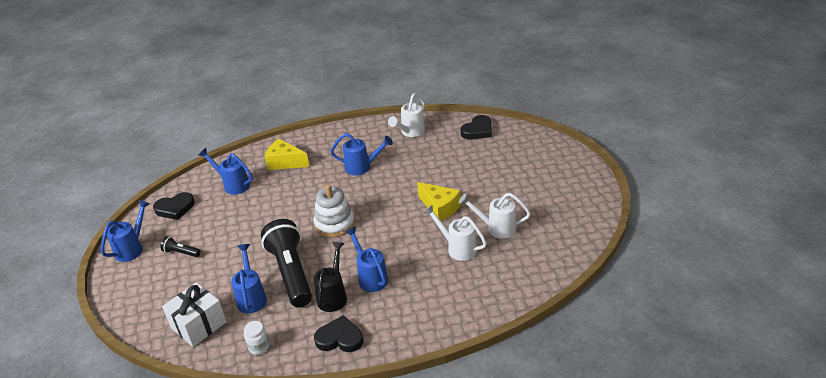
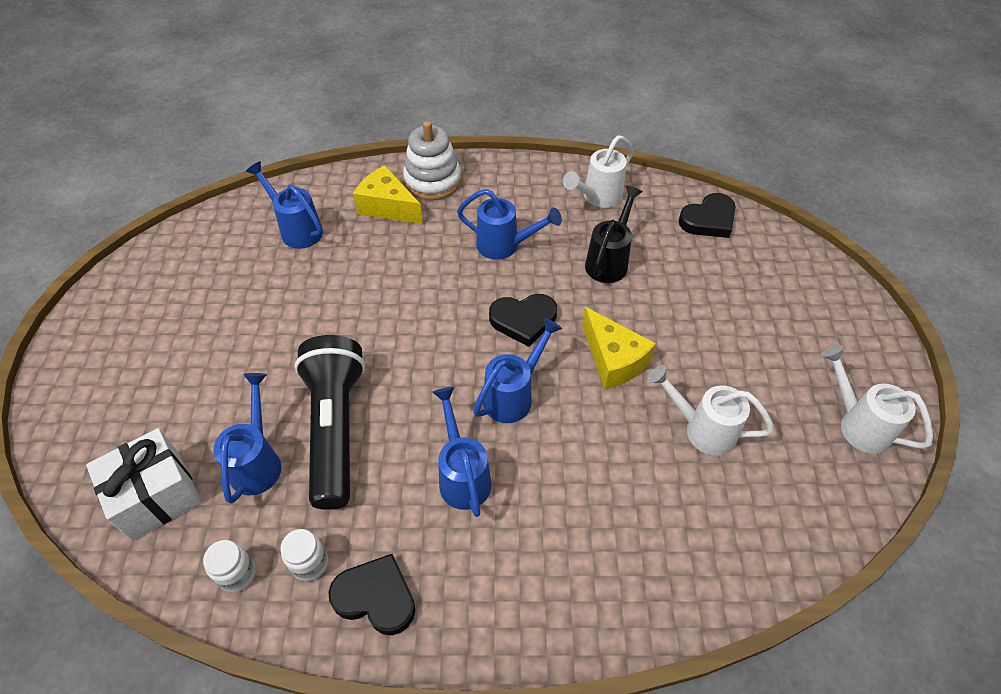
camera: 10 degrees right, 15 degrees up
blue watering can [101,200,150,262] -> blue watering can moved to [473,318,562,423]
black heart [153,192,195,220] -> black heart moved to [489,294,557,347]
black flashlight [160,236,201,257] -> none
black watering can [313,242,347,312] -> black watering can moved to [585,186,643,283]
white stacking toy [314,184,355,238] -> white stacking toy moved to [403,121,461,200]
white watering can [423,205,487,261] -> white watering can moved to [821,345,933,454]
none -> white jar [280,529,328,581]

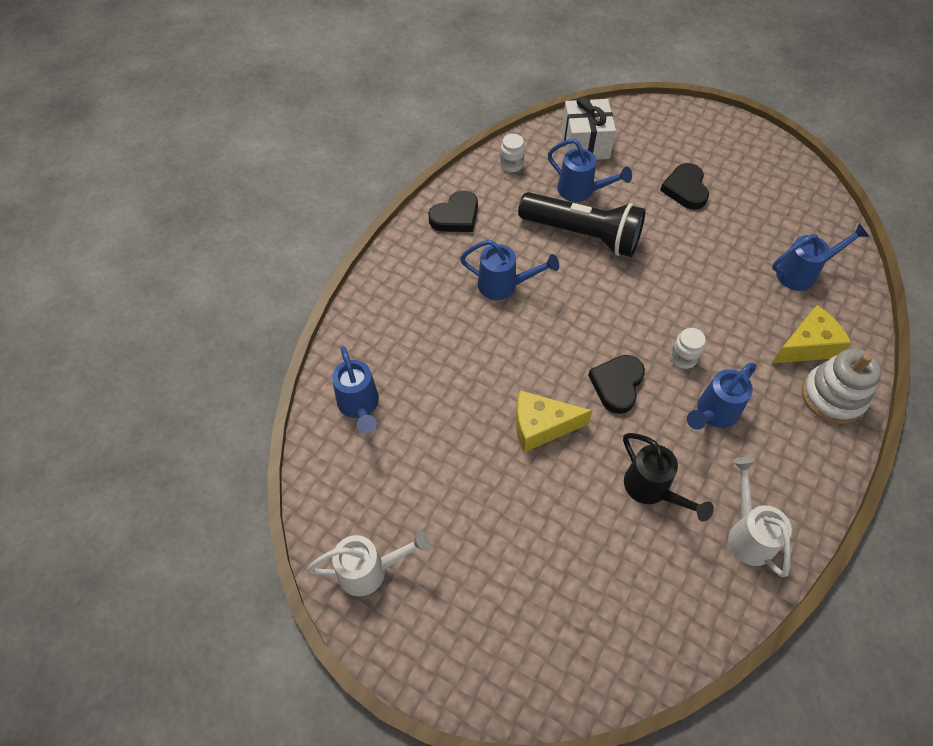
camera: 120 degrees right, 5 degrees up
white jar [280,529,328,581] -> white jar moved to [670,328,706,369]
blue watering can [473,318,562,423] -> blue watering can moved to [332,346,379,433]
white watering can [648,365,774,456] -> none
black heart [678,193,735,238] -> black heart moved to [660,163,709,210]

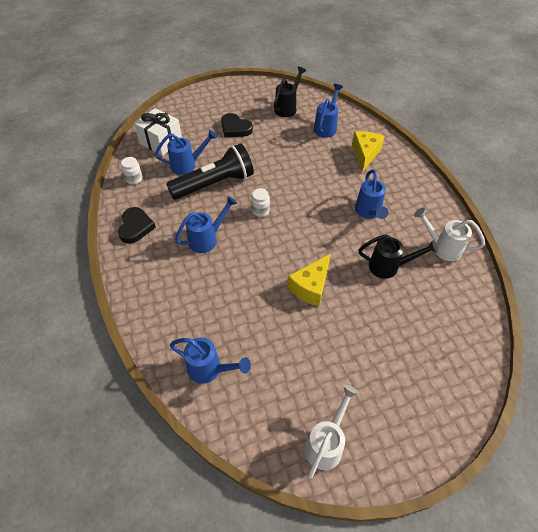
camera: 50 degrees left, 5 degrees down
black heart [588,355,645,414] -> none
white jar [670,328,706,369] -> white jar moved to [251,188,270,217]
white stacking toy [802,349,882,424] -> none
none -> black watering can [274,66,306,117]

